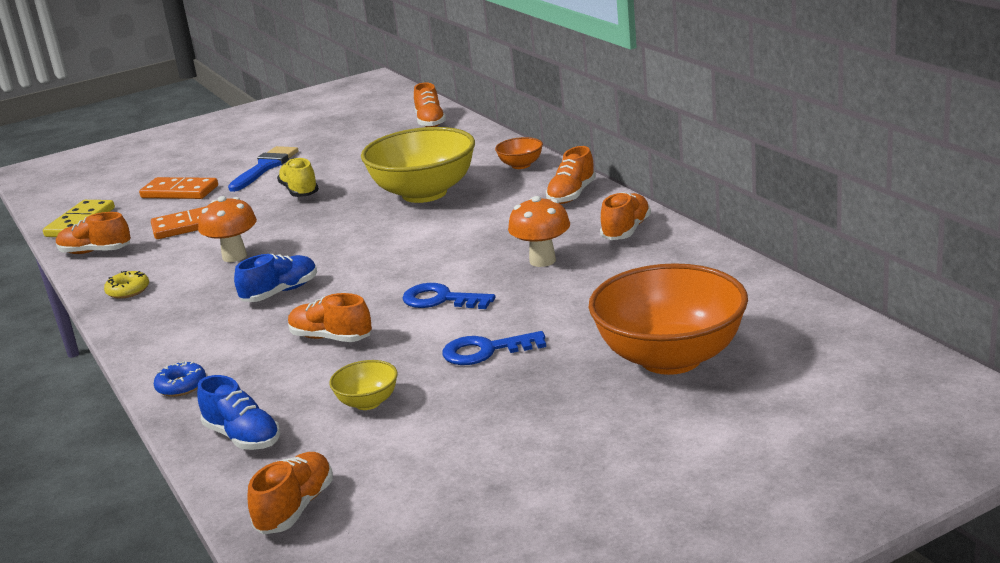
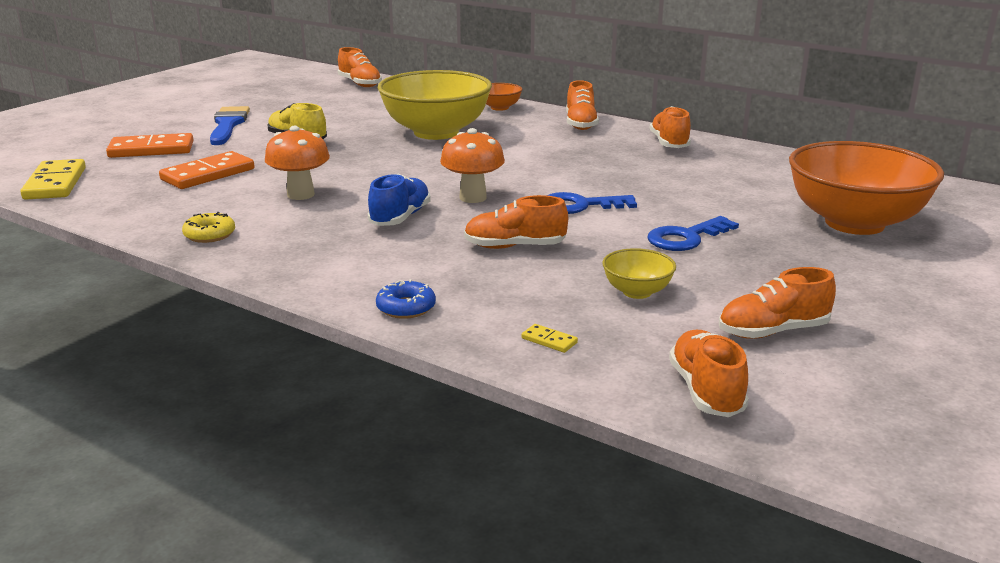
camera: 30 degrees left, 0 degrees up
orange shoe [56,212,131,254] -> orange shoe moved to [719,267,836,339]
blue shoe [197,375,280,450] -> yellow domino [521,324,578,353]
orange mushroom [508,196,570,267] -> orange mushroom moved to [440,128,505,203]

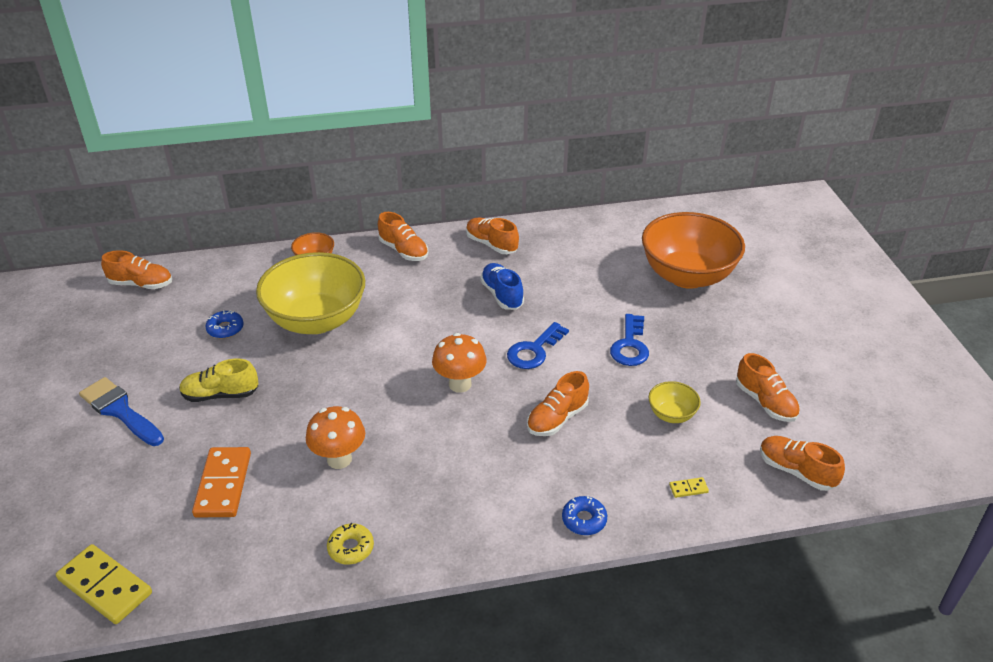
camera: 45 degrees left, 15 degrees up
orange domino [106,133,193,158] -> none
blue shoe [368,174,431,226] -> blue shoe moved to [480,263,524,310]
orange shoe [719,267,836,339] -> orange shoe turned 60 degrees counterclockwise [736,353,800,422]
none -> blue donut [205,310,244,339]

